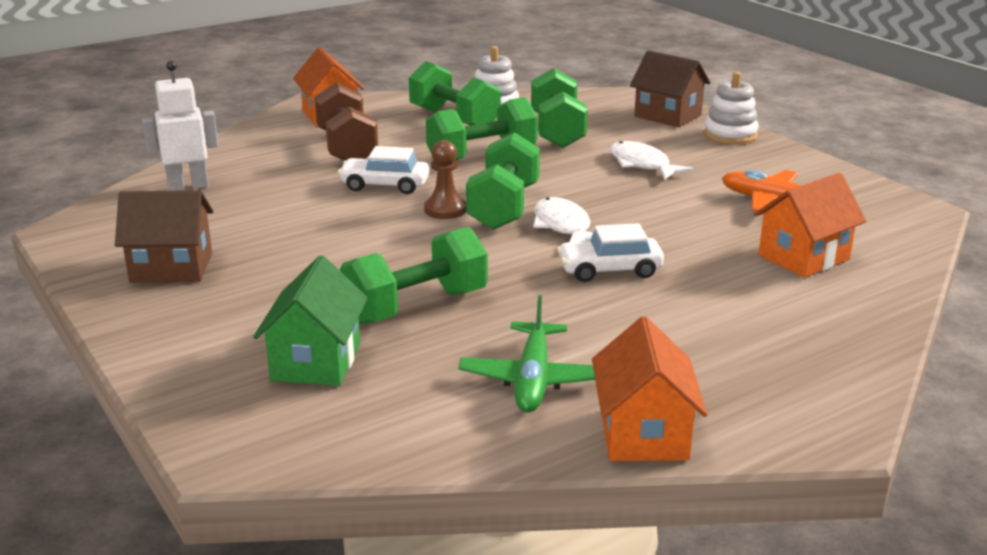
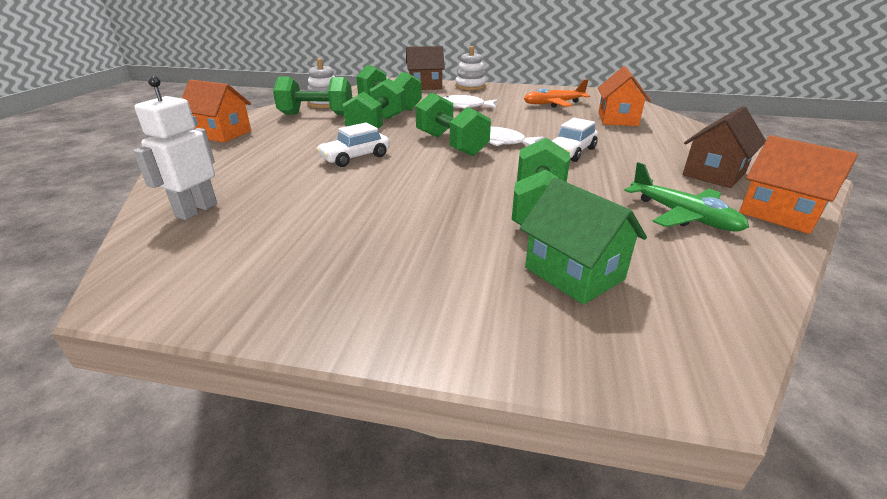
camera: 45 degrees left, 5 degrees up
brown house [115,190,213,283] -> brown house moved to [683,106,766,188]
brown dumbbell [314,82,378,161] -> none
brown pawn [424,140,466,219] -> none

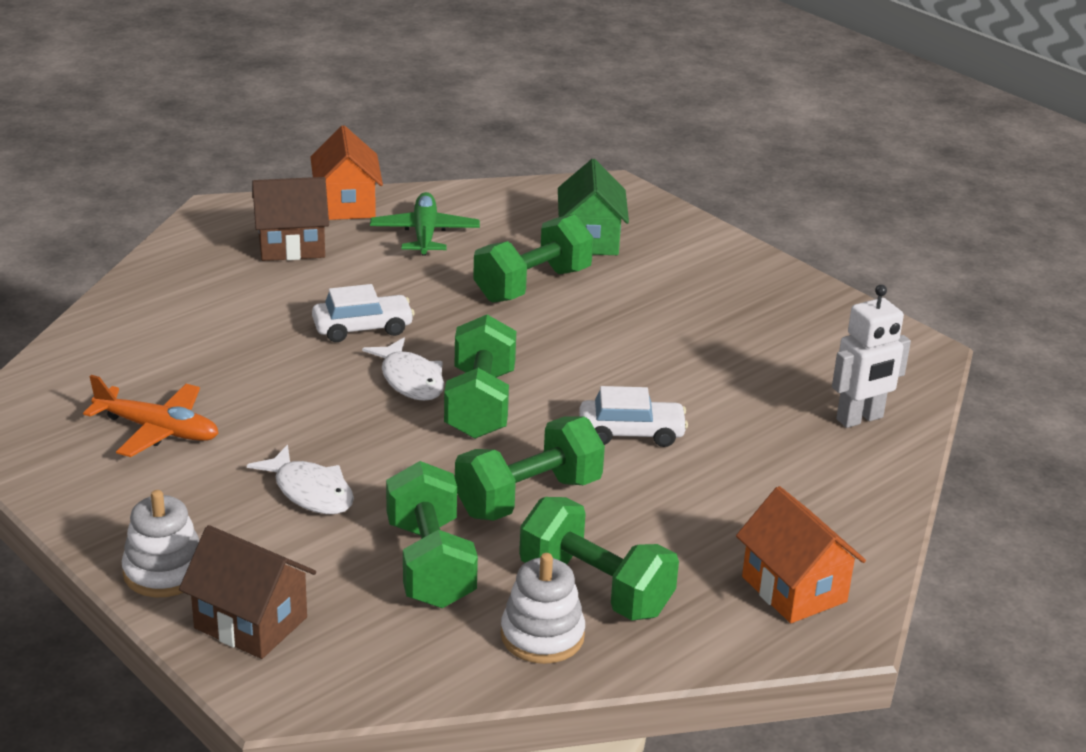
camera: 145 degrees left, 0 degrees up
orange house [598,66,651,126] -> none

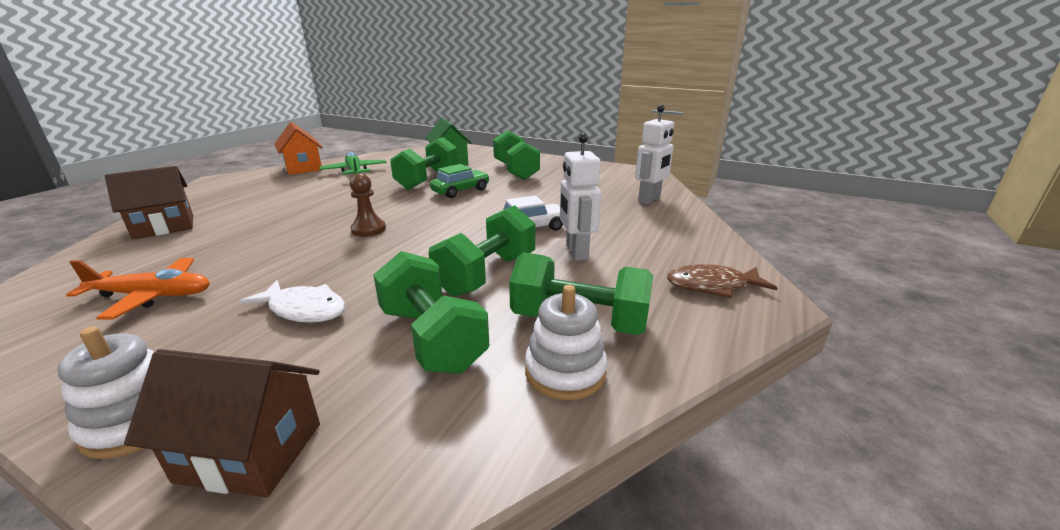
camera: 20 degrees left, 5 degrees down
brown house [252,177,329,261] -> brown house moved to [105,166,193,240]
white car [312,284,415,342] -> none
white fish [362,338,444,401] -> brown pawn [350,173,386,237]
green dumbbell [444,315,516,439] -> green dumbbell moved to [493,130,540,180]
orange house [736,486,866,623] -> brown fish [667,264,777,299]
none -> green car [430,164,490,198]
none -> white robot [560,133,601,261]

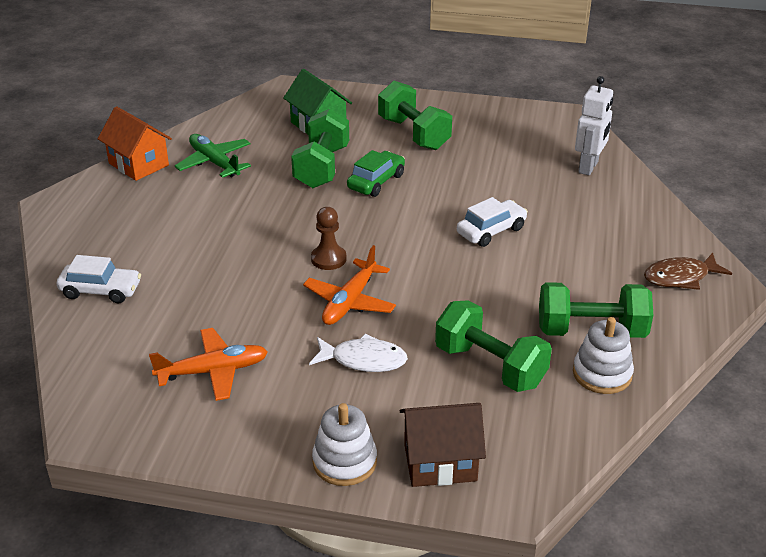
camera: 15 degrees left, 10 degrees up
brown house [105,166,193,240] -> white car [57,255,141,304]
green dumbbell [429,205,535,297] -> none
white robot [560,133,601,261] -> none
none -> orange plane [303,245,396,325]

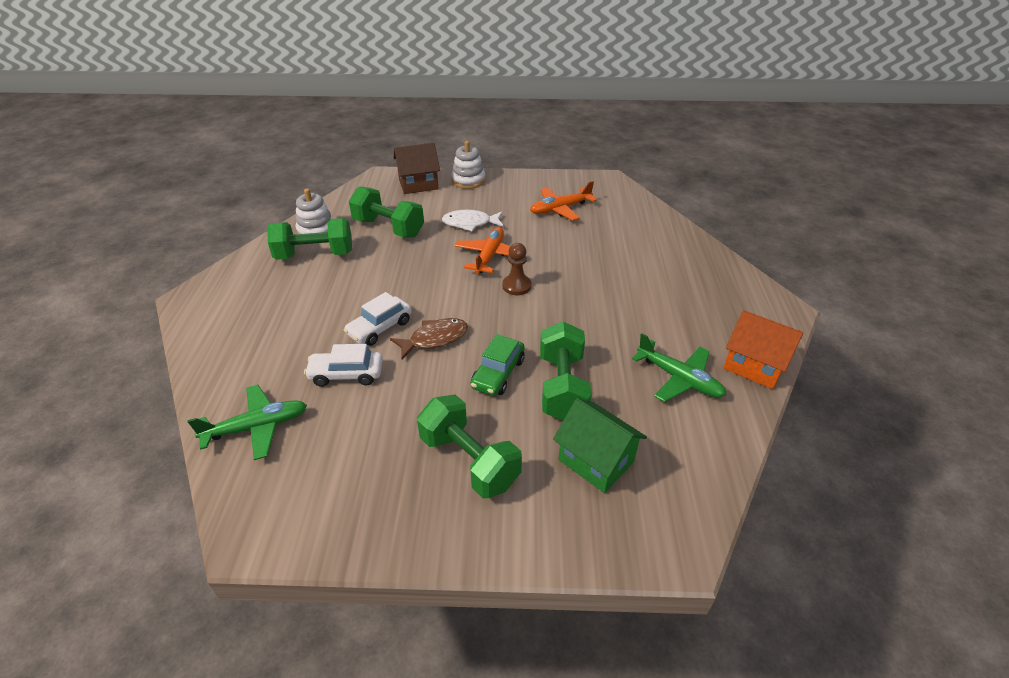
camera: 170 degrees right, 5 degrees up
white car [57,255,141,304] -> white car moved to [304,344,383,387]
white robot [575,76,613,175] -> green plane [188,385,307,460]
brown fish [644,253,732,290] -> brown fish moved to [390,318,468,360]

